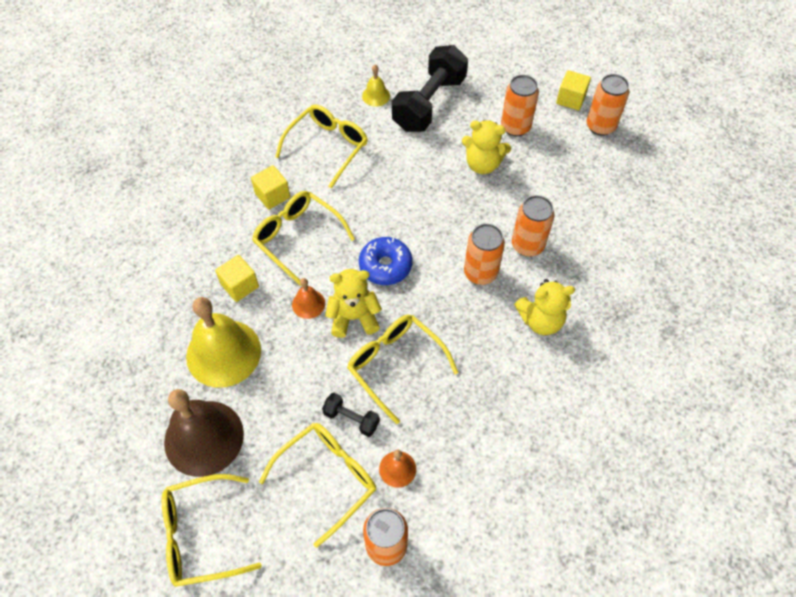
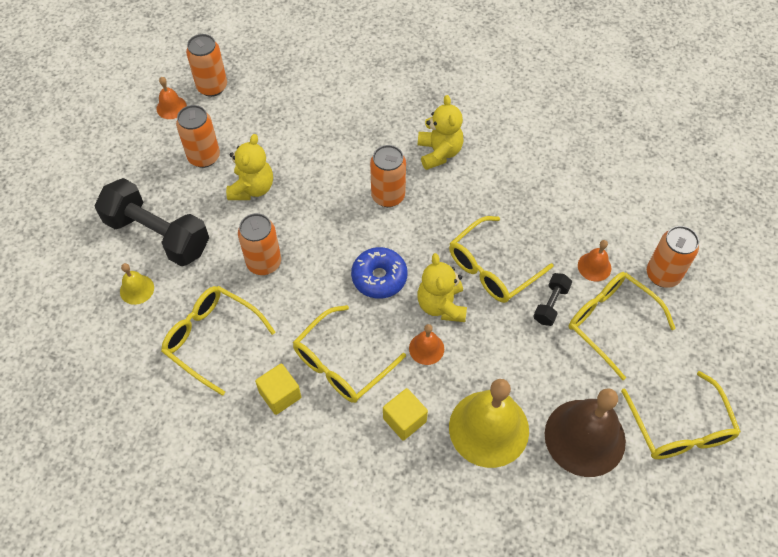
camera: 90 degrees left, 0 degrees up
orange can [512,195,555,257] -> orange can moved to [238,213,281,275]
yellow cube [556,70,591,110] -> orange bell [156,77,187,119]

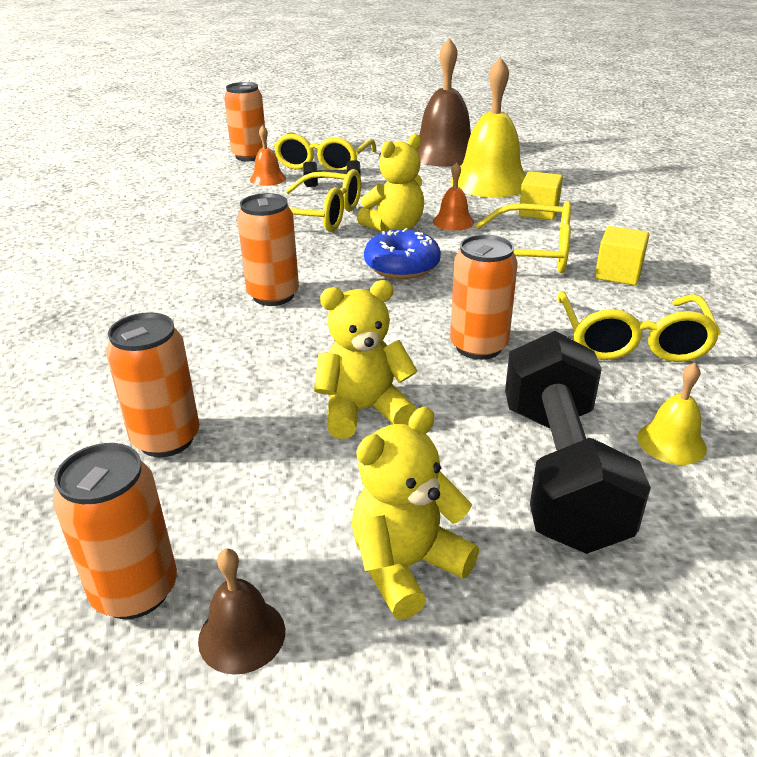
camera: 120 degrees left, 25 degrees down
orange bell [156,77,187,119] -> brown bell [198,548,285,675]
orange can [176,105,220,168] -> orange can moved to [106,312,200,457]
yellow teddy bear [418,95,464,170] -> yellow teddy bear moved to [352,407,479,620]
yellow glasses [621,371,741,459] -> none

